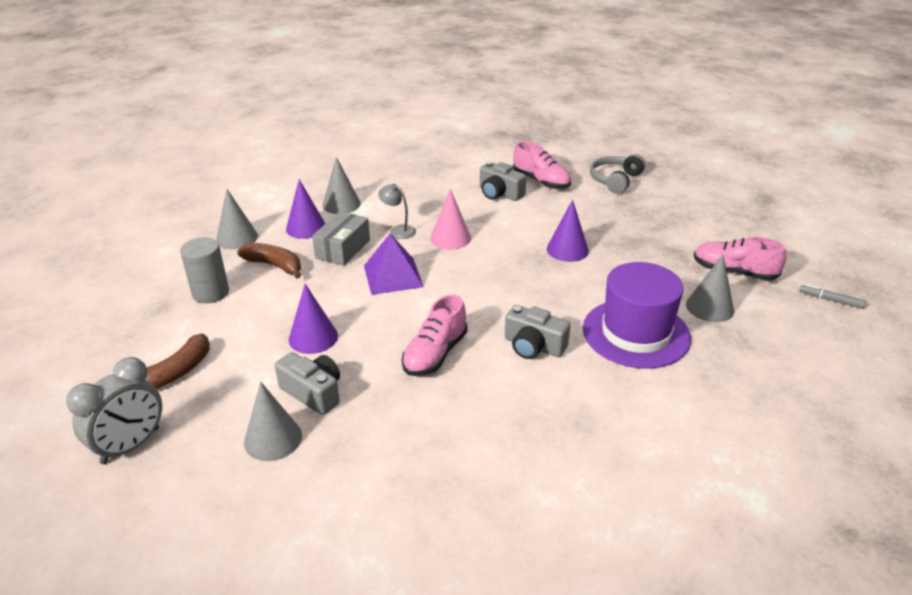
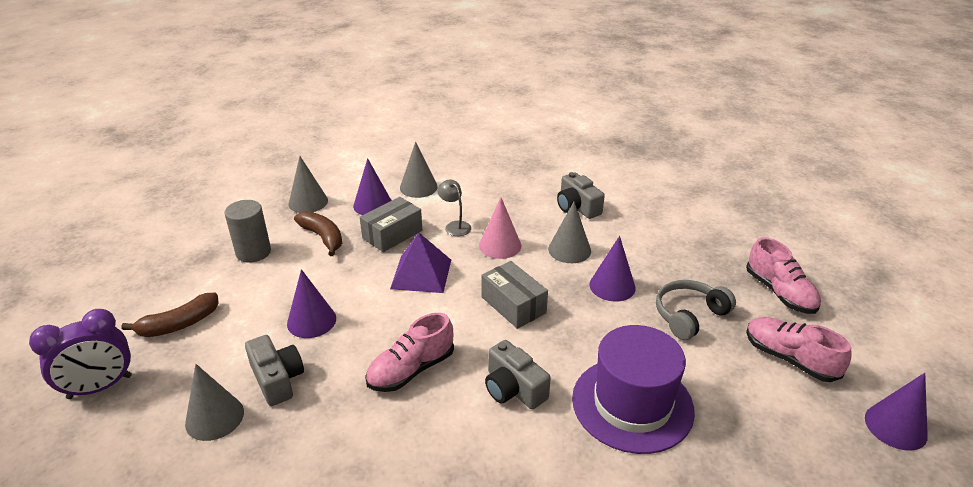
camera: 20 degrees right, 0 degrees up
grey clock [66,357,162,464] -> purple clock [29,309,132,399]
pink shoe [513,141,571,189] -> pink shoe moved to [746,237,821,314]
grey headphones [590,154,646,194] -> grey headphones moved to [656,280,736,340]
grey cone [686,255,734,322] -> grey cone moved to [548,202,591,263]
grey marker [799,284,866,309] -> purple cone [865,373,928,451]
none -> grey box [481,261,548,329]

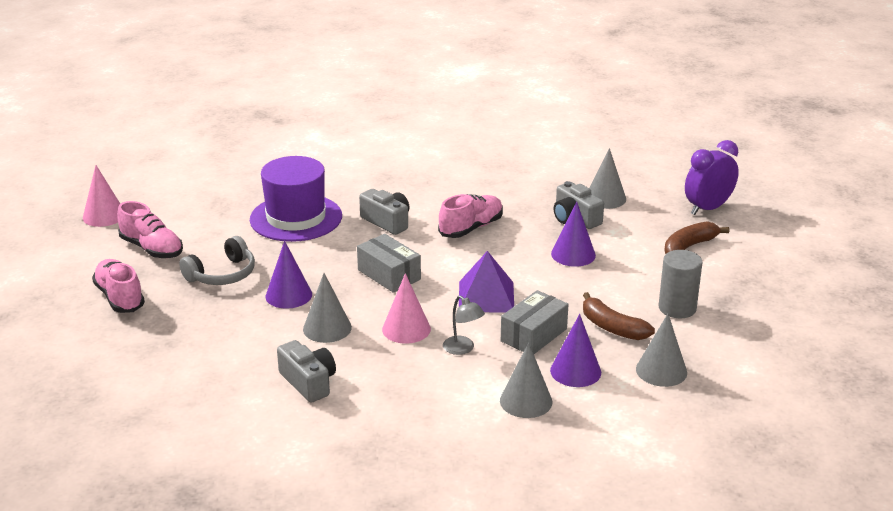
camera: 175 degrees right, 5 degrees down
purple cone [865,373,928,451] -> pink cone [83,165,120,227]

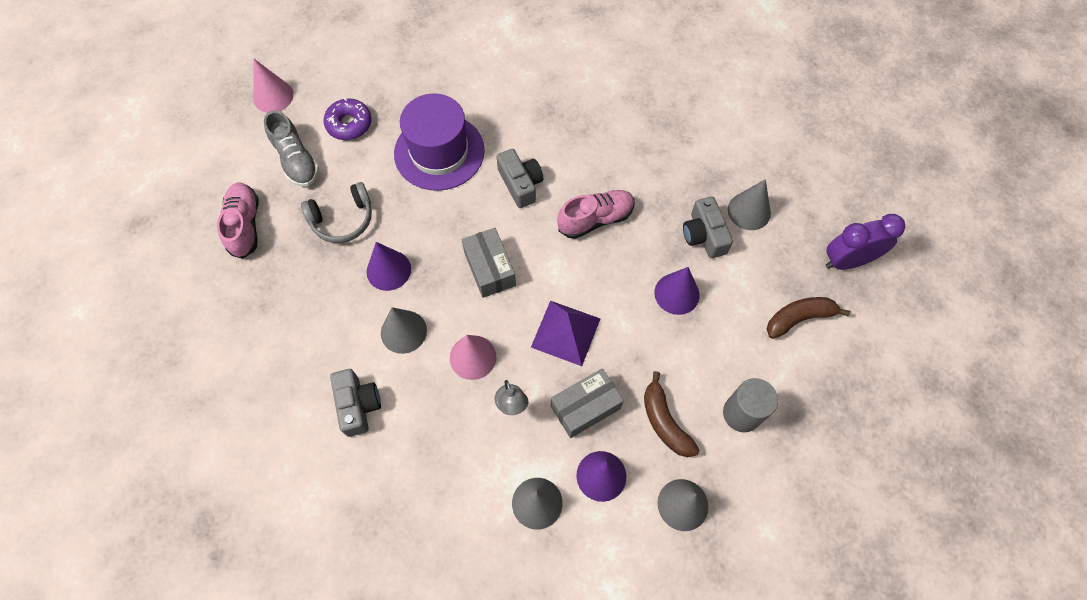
camera: 20 degrees right, 35 degrees up
pink shoe [117,201,183,258] -> grey shoe [264,110,319,187]
none -> purple donut [324,98,372,140]

